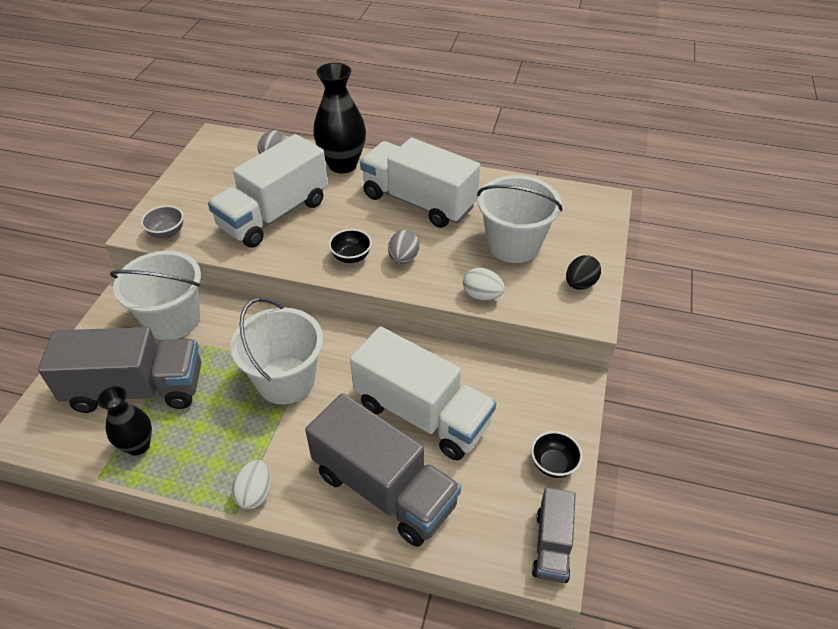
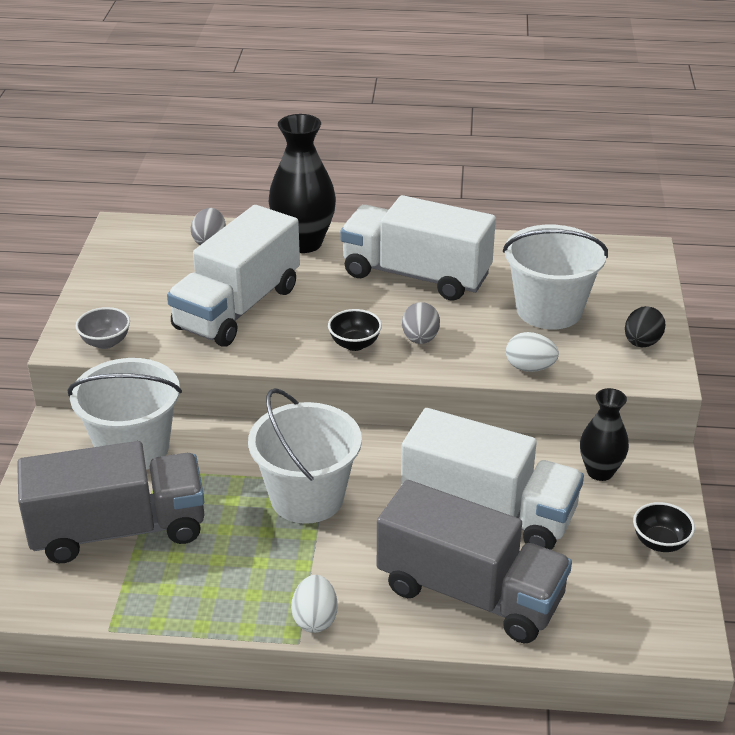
camera: 10 degrees left, 10 degrees down
black vase [98,386,152,455] -> black vase moved to [580,388,629,481]
grey truck [532,487,576,583] -> none

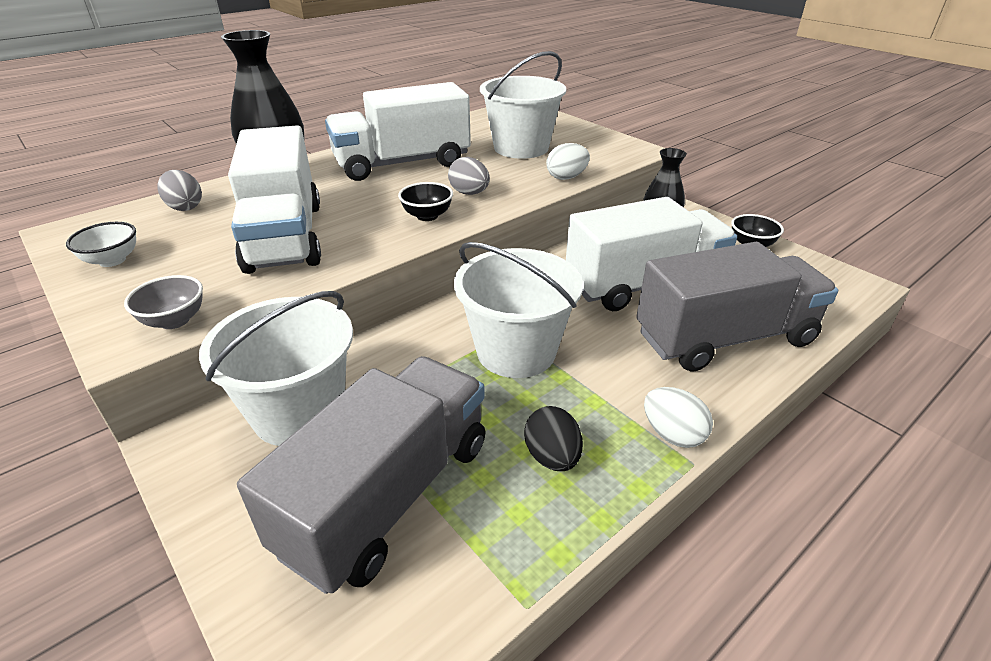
camera: 45 degrees left, 0 degrees up
black egg [625,306,665,347] -> black egg moved to [524,406,583,471]
none -> white bowl [66,222,136,267]

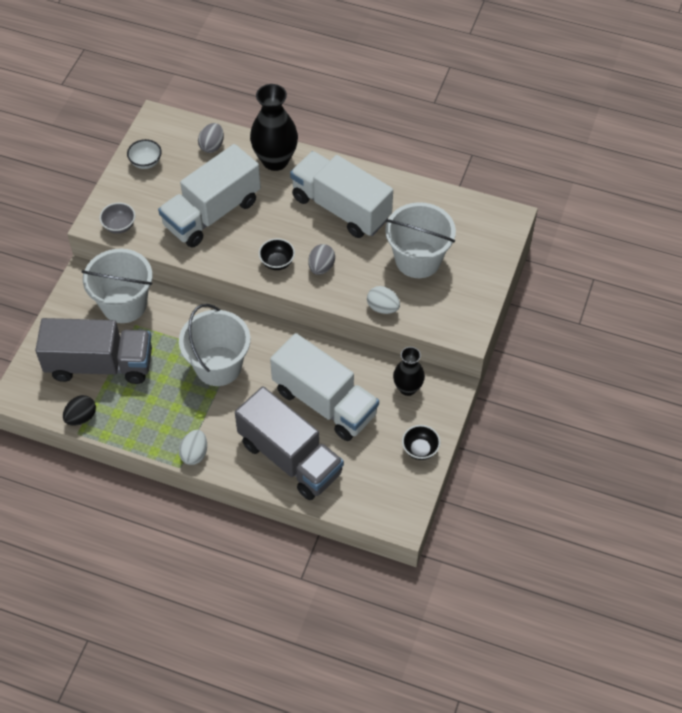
camera: 60 degrees right, 20 degrees up
black egg [524,406,583,471] -> black egg moved to [63,395,96,426]

